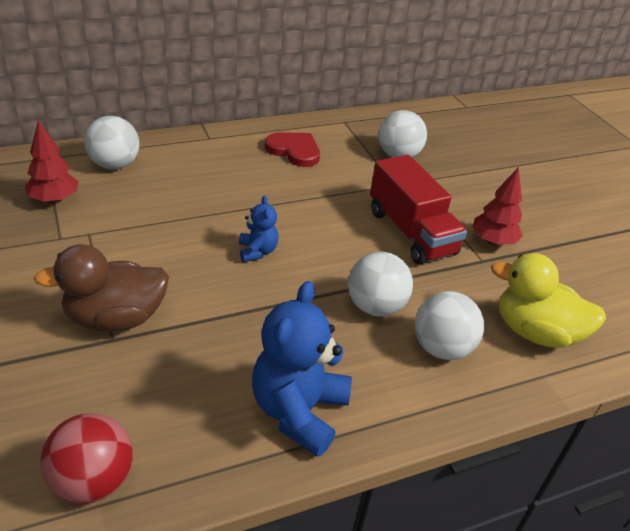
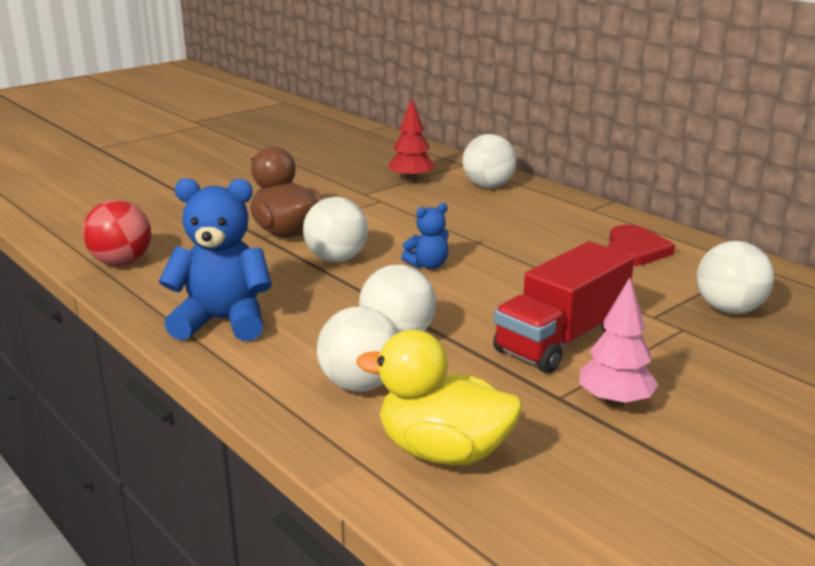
camera: 75 degrees right, 15 degrees down
red tree [472,167,523,246] -> pink tree [579,278,658,407]
yellow duck [491,253,606,348] -> yellow duck turned 75 degrees counterclockwise [356,330,522,465]
none -> white ball [303,197,368,262]

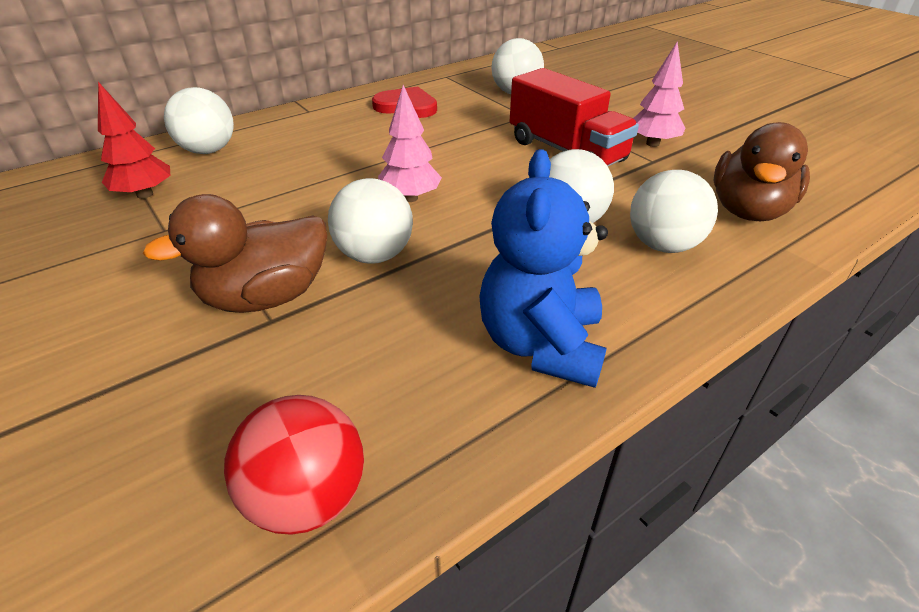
camera: 85 degrees left, 15 degrees up
yellow duck [356,330,522,465] -> brown duck [713,122,810,221]
blue teddy bear [401,203,449,269] -> pink tree [378,85,442,202]

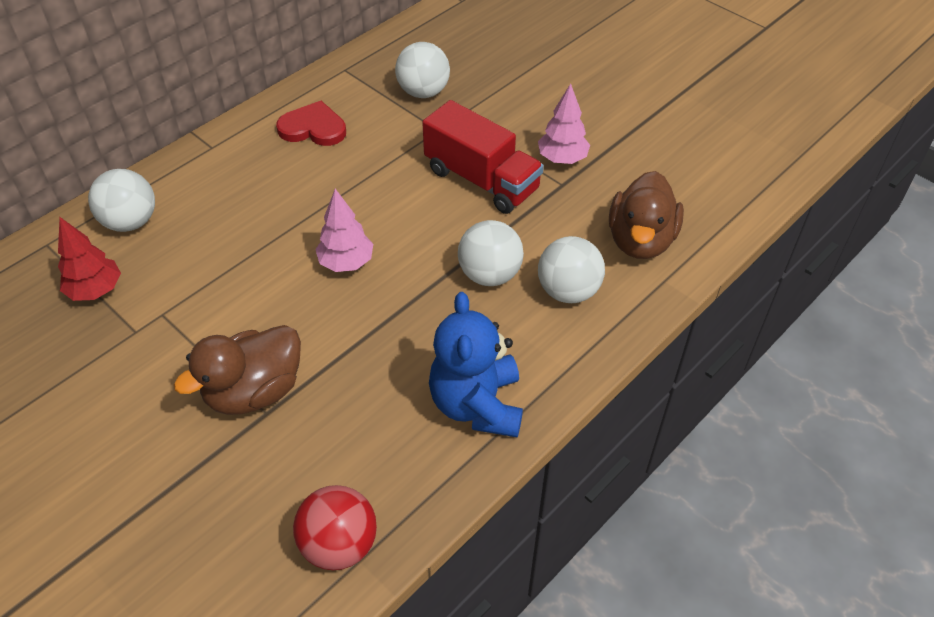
camera: 10 degrees left, 10 degrees up
white ball [328,178,413,264] -> none

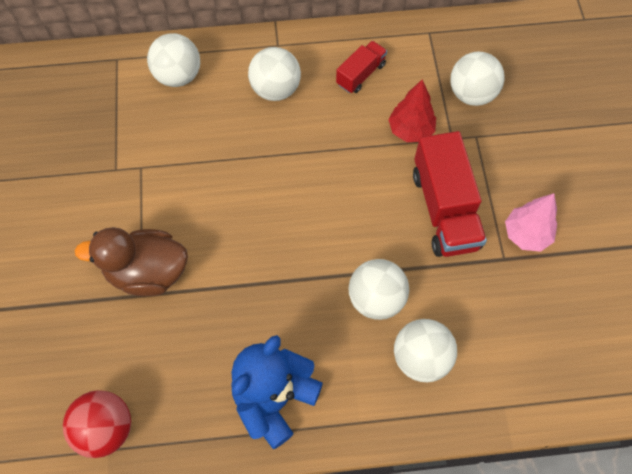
camera: 40 degrees right, 15 degrees up
red tree [58,217,121,301] -> red tree moved to [388,79,436,142]
red heart [276,101,346,146] -> red truck [336,41,387,93]
pink tree [315,189,373,272] -> none
brown duck [609,171,684,259] -> none
none -> white ball [248,47,301,101]

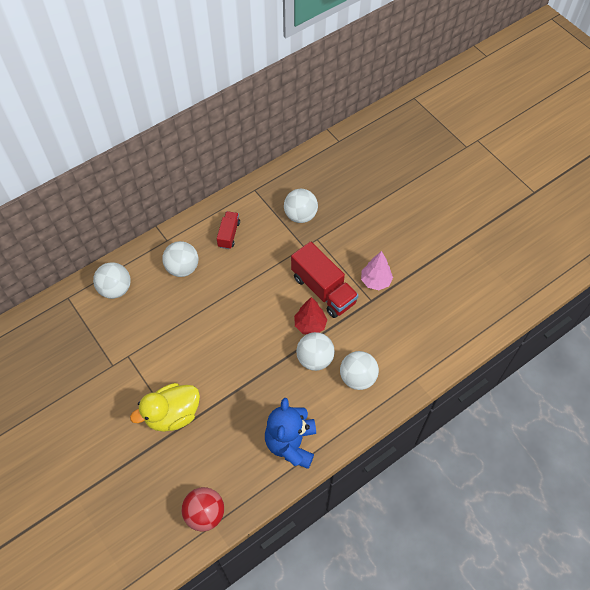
camera: 30 degrees left, 5 degrees down
brown duck [74,227,188,296] -> yellow duck [130,383,200,432]
red tree [388,79,436,142] -> red tree moved to [294,297,327,335]

